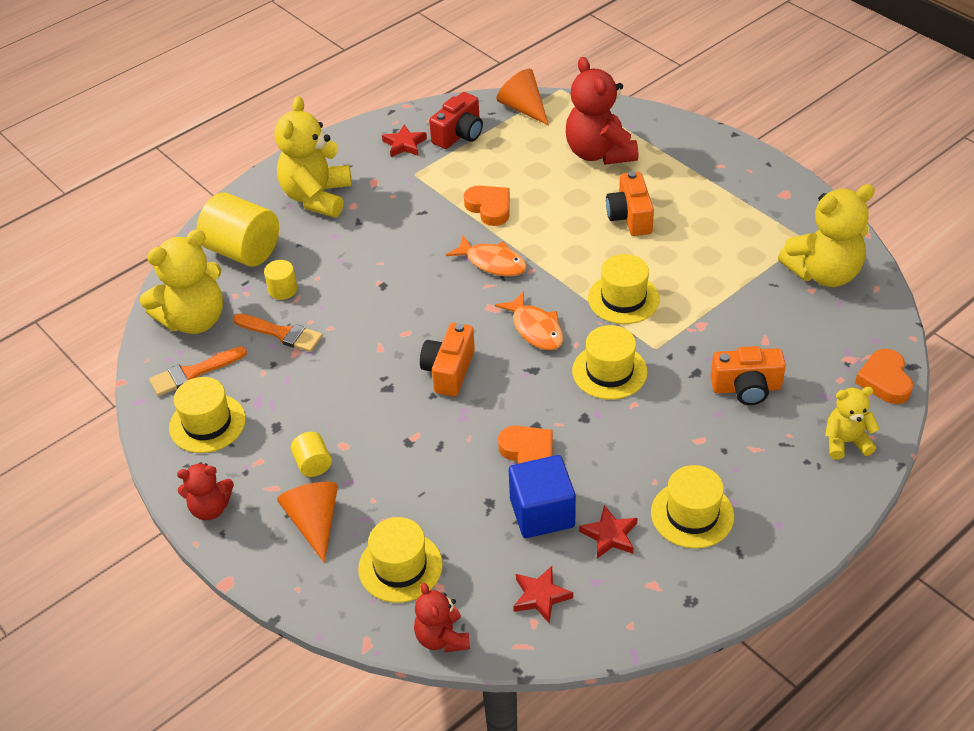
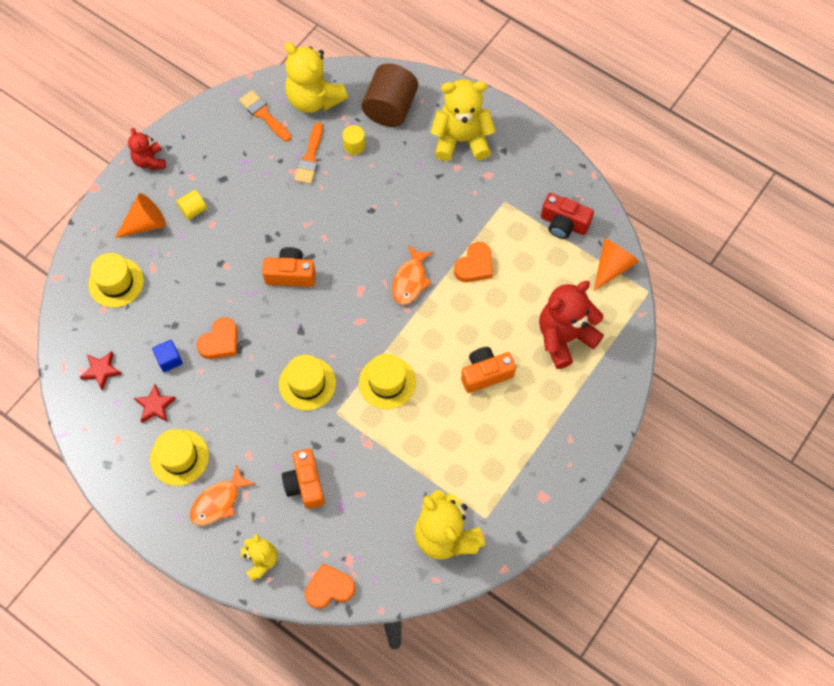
camera: 75 degrees right, 20 degrees up
yellow hat [169,377,246,453] -> none
yellow cylinder [197,193,279,267] -> brown cylinder [361,64,418,127]
red star [382,124,427,157] -> none
red teddy bear [414,583,470,652] -> none
orange fish [495,291,564,350] -> orange fish moved to [190,464,255,526]
blue cube [509,455,576,538] -> blue cube [152,340,183,372], size x0.56

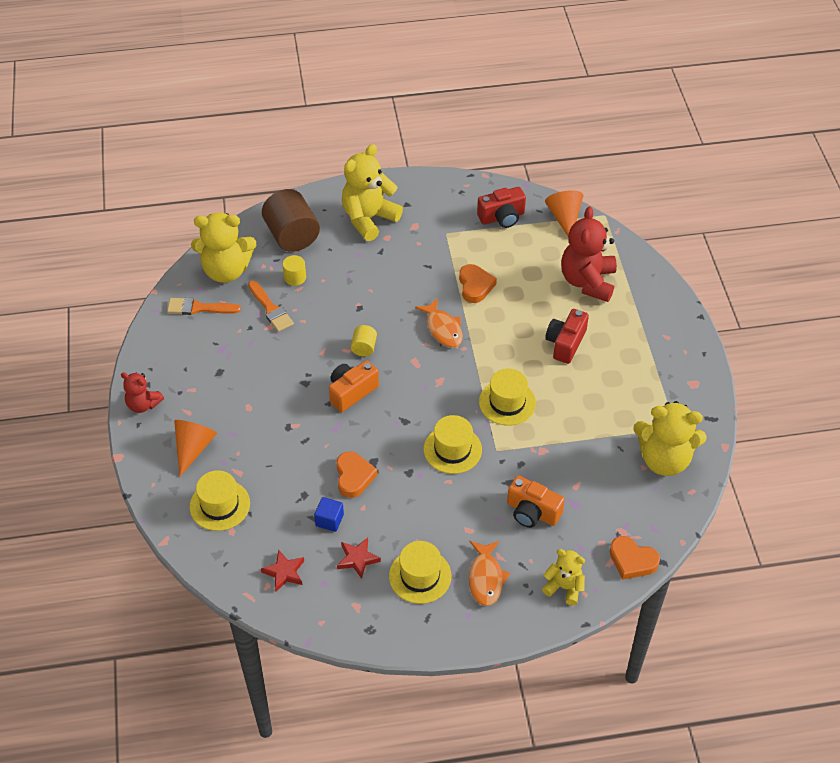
camera: 45 degrees left, 15 degrees down
yellow cylinder [176,190,207,220] -> yellow cylinder moved to [351,325,377,357]
orange heart [305,563,355,609] -> orange heart turned 90 degrees counterclockwise [609,536,660,580]
orange camera [461,347,516,393] -> red camera [546,309,589,364]

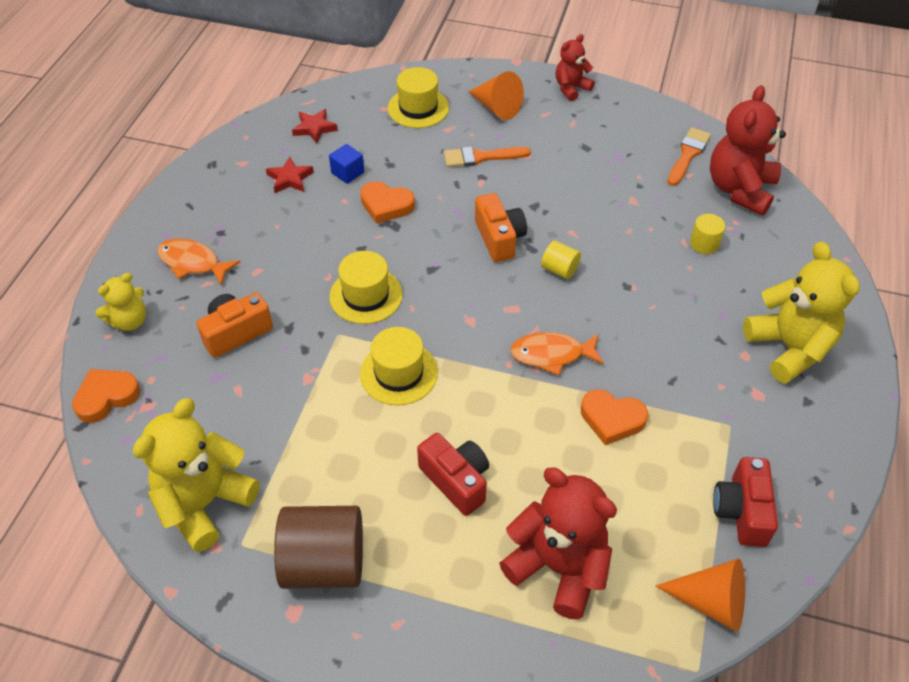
camera: 115 degrees right, 0 degrees up
yellow teddy bear [191,212,256,283] -> red teddy bear [710,85,786,216]
orange brush [248,281,294,332] -> orange brush moved to [444,146,531,167]
brown cylinder [262,189,320,252] -> brown cylinder moved to [274,506,363,589]
yellow hat [389,541,452,604] -> none

